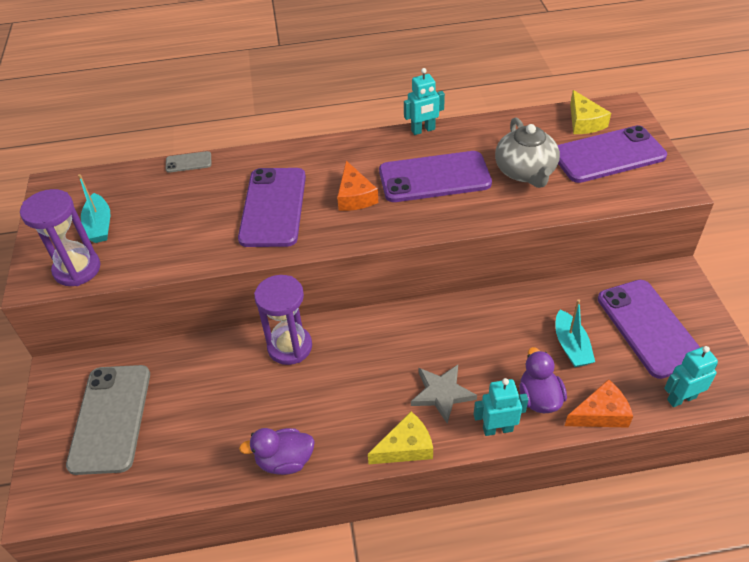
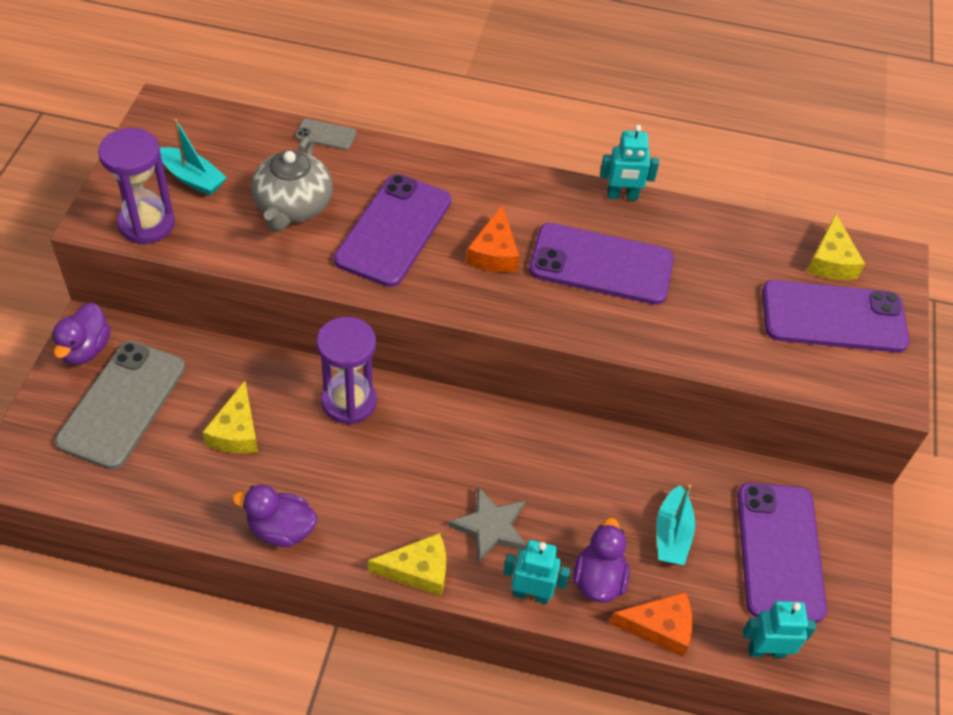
camera: 15 degrees right, 5 degrees up
turquoise boat [78,174,110,243] -> turquoise boat turned 60 degrees counterclockwise [160,119,227,196]
grey teapot [495,117,560,188] -> grey teapot moved to [251,136,333,232]
none -> purple duck [52,302,111,365]
none -> yellow cheese [203,381,258,453]

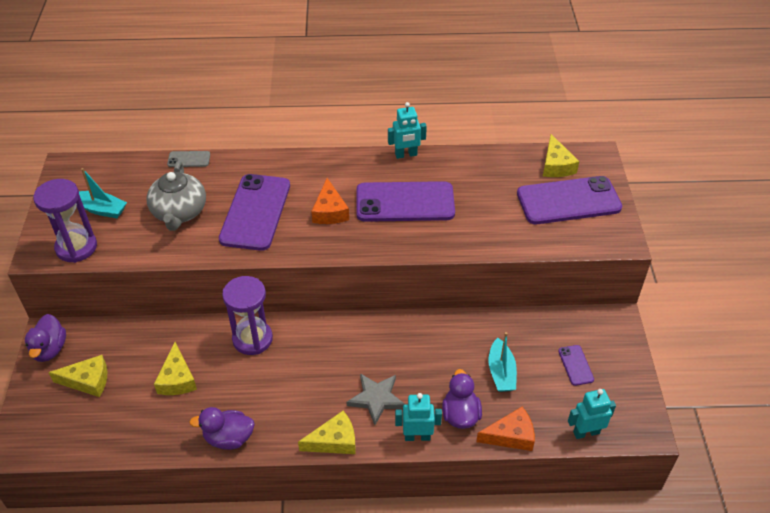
camera: 10 degrees left, 5 degrees down
grey phone [55,341,185,470] -> yellow cheese [48,355,107,397]
purple phone [737,483,827,623] -> purple phone [558,345,594,386], size x0.44

